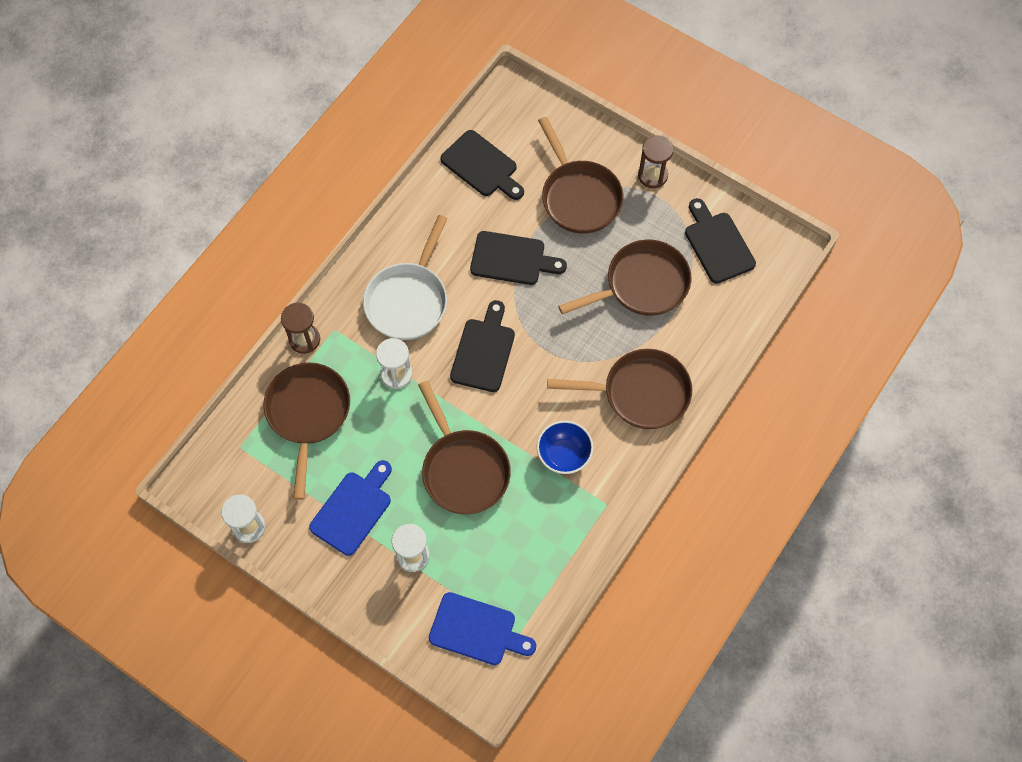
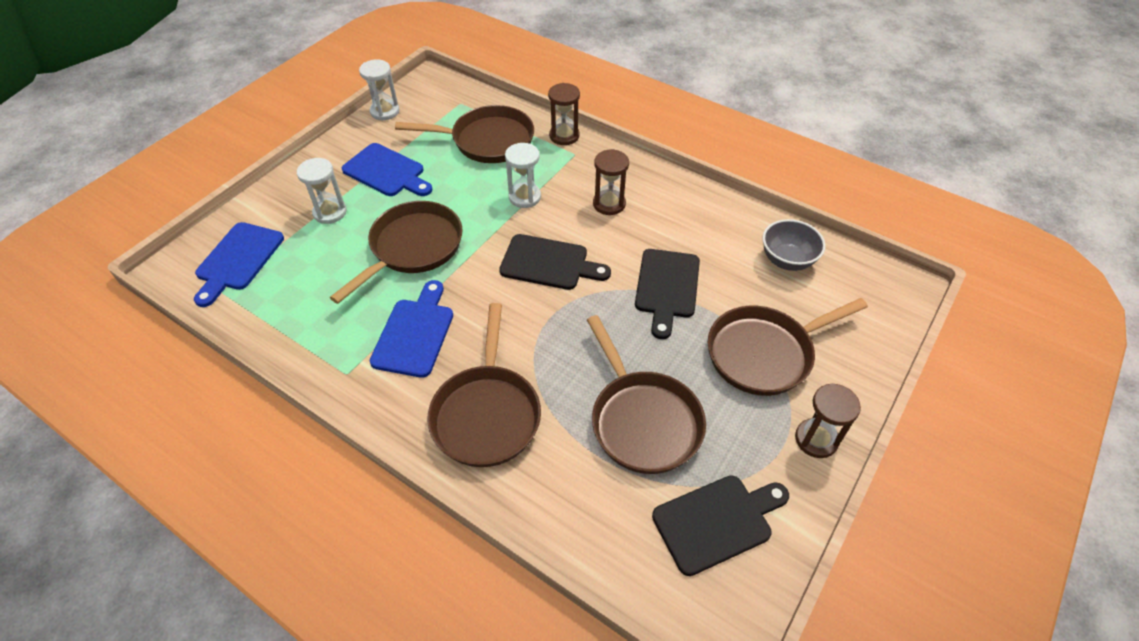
camera: 90 degrees right, 15 degrees down
white pan [363,215,447,340] -> brown hourglass [593,149,629,215]
brown pan [418,381,511,514] -> brown pan turned 150 degrees clockwise [330,201,463,304]
black cutting board [440,130,524,200] -> grey bowl [762,219,826,271]
blue bowl [537,420,593,474] -> blue cutting board [370,280,453,378]

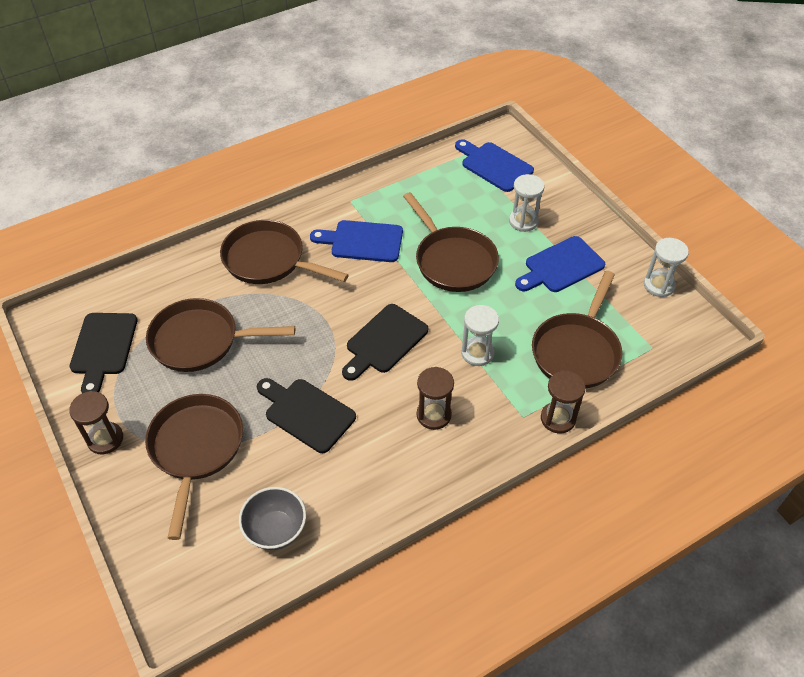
camera: 115 degrees right, 0 degrees up
blue cutting board [370,280,453,378] -> blue cutting board turned 150 degrees clockwise [310,220,403,262]

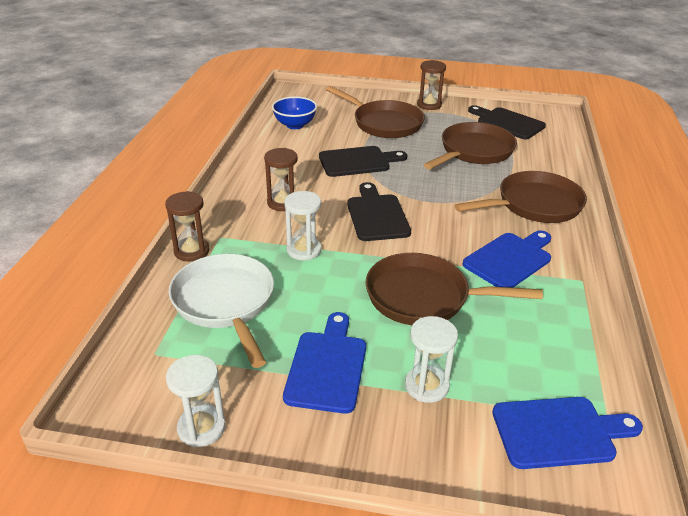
camera: 130 degrees right, 15 degrees down
grey bowl [239,487,306,550] -> blue bowl [272,96,317,129]
brown pan [532,271,622,388] -> white pan [169,254,274,368]

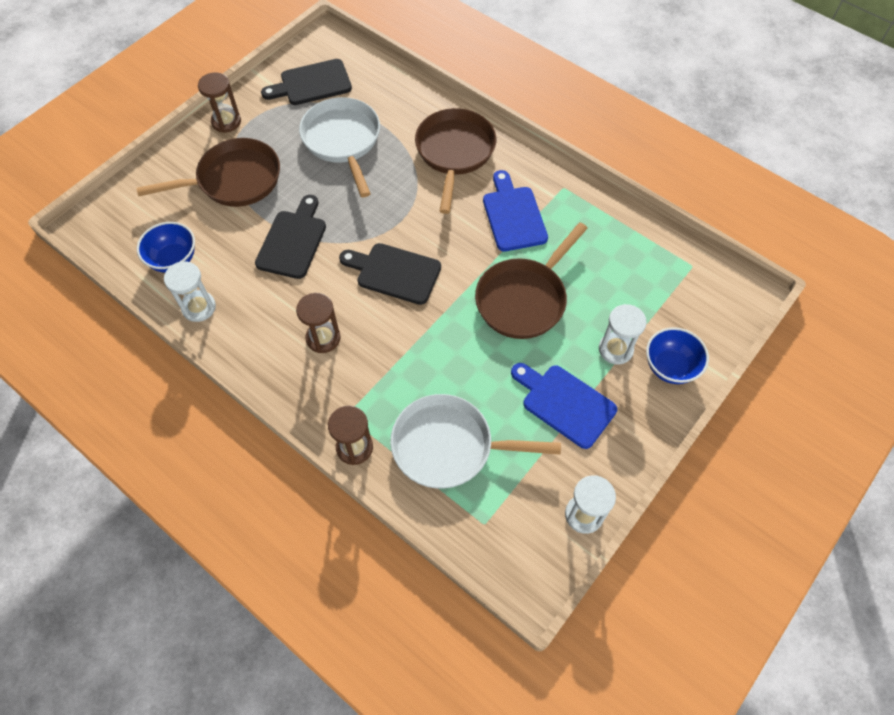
camera: 60 degrees left, 25 degrees up
white hourglass [284,191,321,260] -> white hourglass moved to [164,261,216,322]
brown pan [424,122,517,169] -> white pan [299,97,380,197]
blue cutting board [492,397,643,469] -> none
none -> blue bowl [646,327,709,384]

